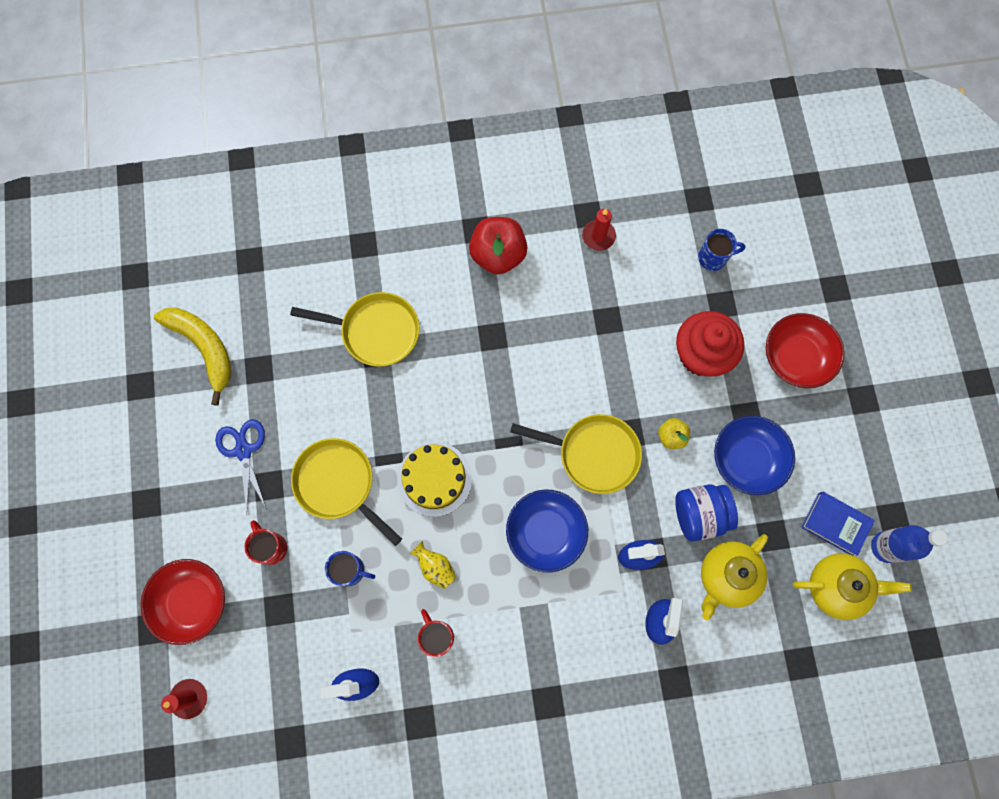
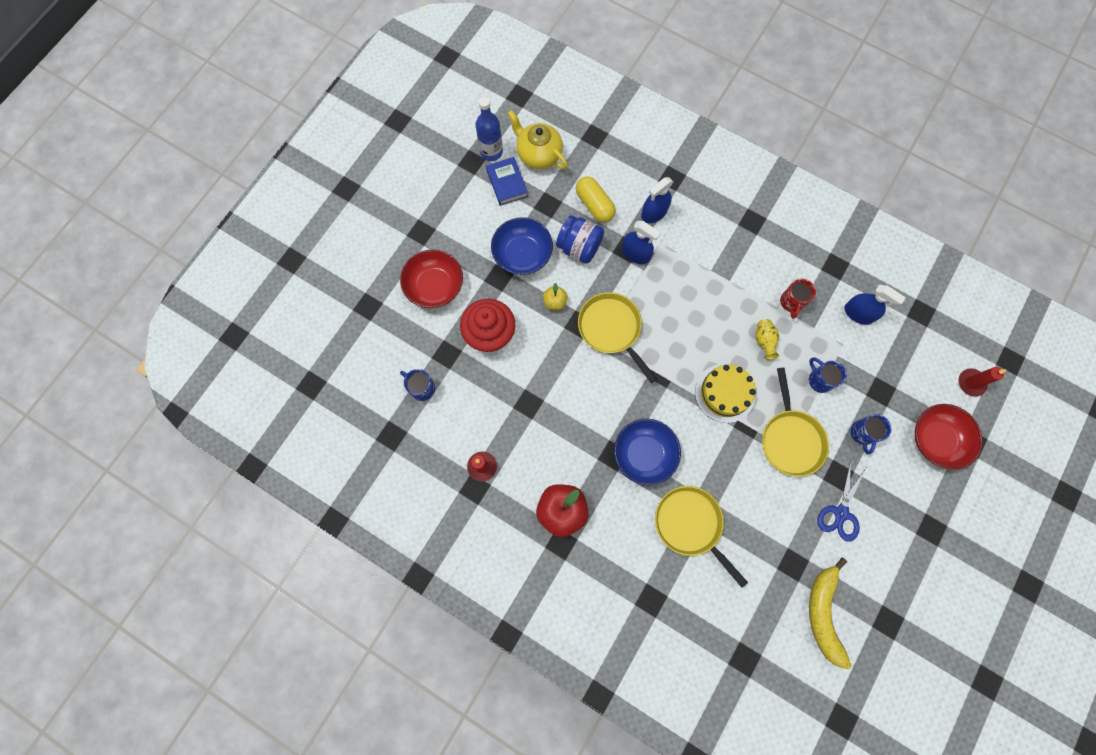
camera: 140 degrees left, 0 degrees up
red mug [244,520,287,565] -> blue mug [851,414,891,454]
blue bowl [506,489,588,573] -> blue bowl moved to [614,419,681,485]
yellow teapot [701,534,768,620] -> yellow capsule [576,177,616,223]

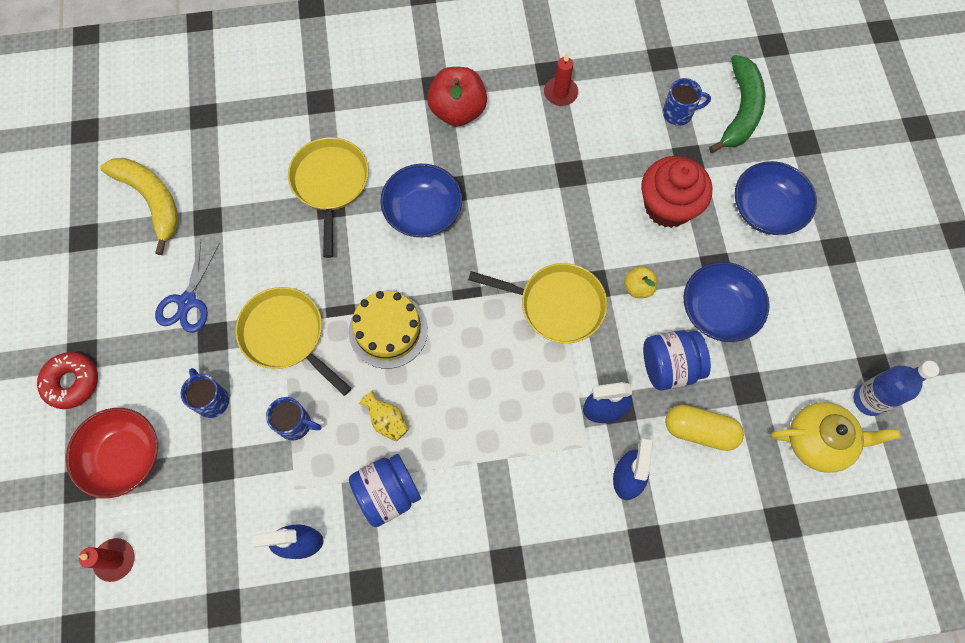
camera: 140 degrees right, 5 degrees down
red bowl [400,249,463,308] -> blue bowl [735,161,817,235]
blue book [486,157,528,206] -> none
yellow pan [655,486,748,588] -> yellow pan turned 105 degrees counterclockwise [288,137,369,258]
red mug [780,279,816,319] -> blue jar [349,454,421,527]
blue scissors [817,460,867,542] -> blue scissors turned 150 degrees counterclockwise [155,240,220,333]
none -> red donut [37,352,98,409]
none -> green banana [709,55,765,153]

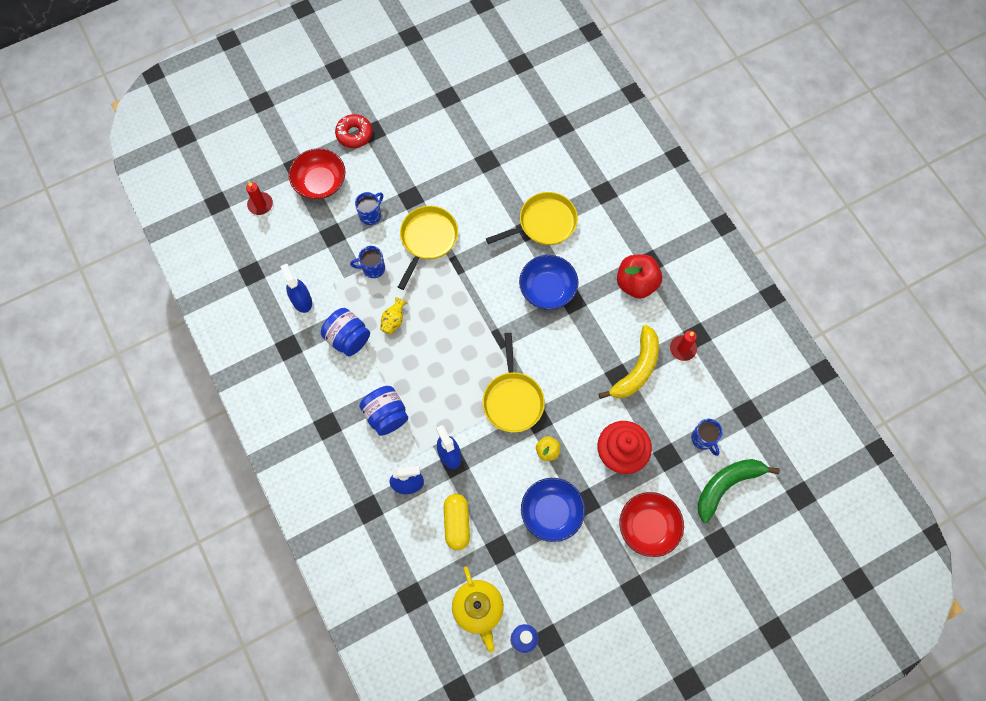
camera: 70 degrees right, 0 degrees up
yellow banana [100,158,179,255] -> yellow banana moved to [599,325,659,399]
blue scissors [155,240,220,333] -> none
blue mug [266,397,322,441] -> blue mug turned 90 degrees clockwise [350,246,385,278]
yellow cake [349,291,428,369] -> none
blue jar [643,330,711,390] -> blue jar moved to [359,386,408,436]
green banana [709,55,765,153] -> green banana turned 150 degrees clockwise [697,459,780,523]
blue bowl [735,161,817,235] -> red bowl [619,492,684,557]

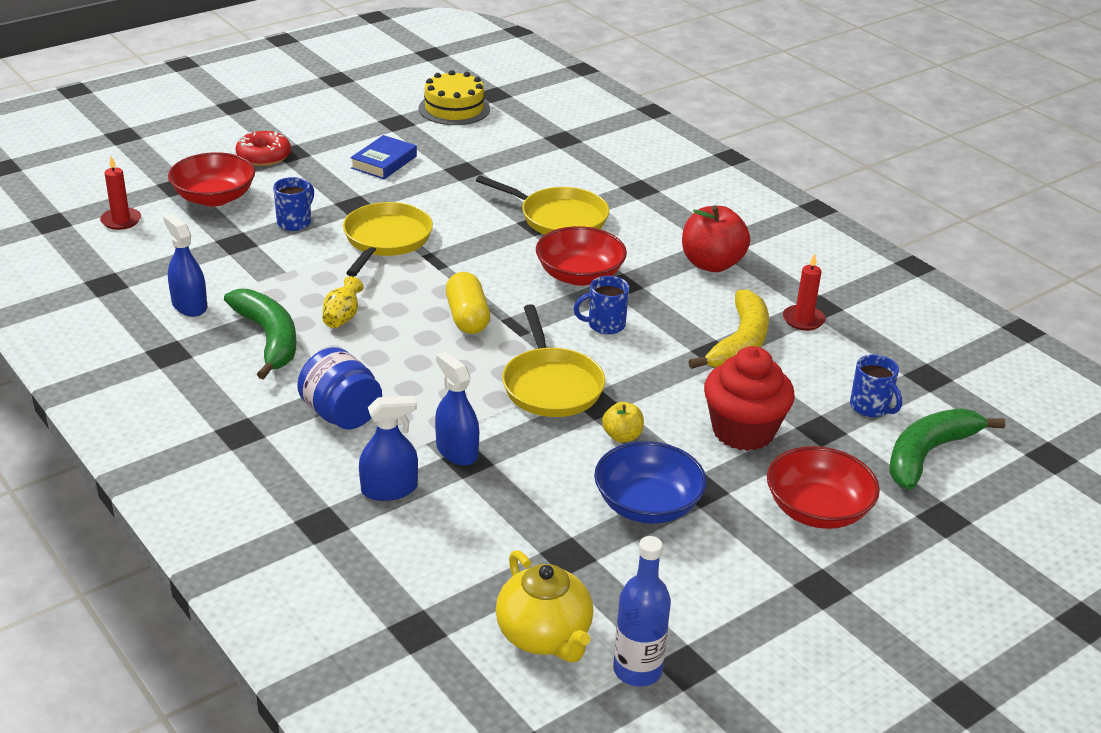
camera: 10 degrees left, 35 degrees down
blue jar [321,308,370,356] -> green banana [224,289,296,379]
blue mug [350,246,385,278] -> blue mug moved to [574,276,629,334]
yellow capsule [444,494,470,550] -> yellow capsule moved to [446,272,490,334]
yellow pan [486,192,578,245] -> yellow pan turned 60 degrees clockwise [476,175,609,235]
blue bowl [519,255,578,310] -> red bowl [536,226,627,286]
none -> blue book [350,135,417,179]
none -> yellow cake [419,70,490,125]

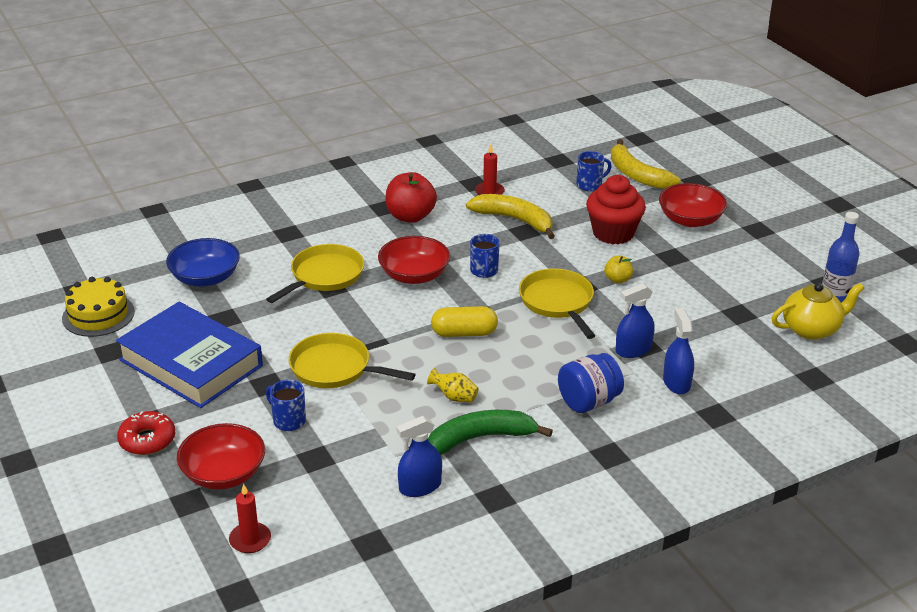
camera: 80 degrees left, 0 degrees up
blue book [350,135,417,179] -> blue book [116,302,263,408], size x2.14
yellow pan [502,304,605,417] -> yellow pan turned 105 degrees counterclockwise [519,268,595,339]
blue bowl [594,441,707,524] -> blue bowl moved to [166,238,240,287]
green banana [889,409,1005,490] -> yellow banana [611,139,681,189]

